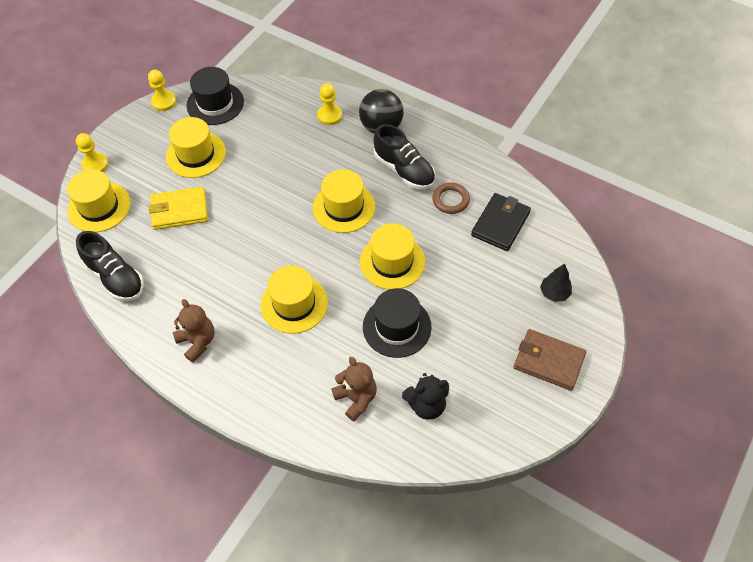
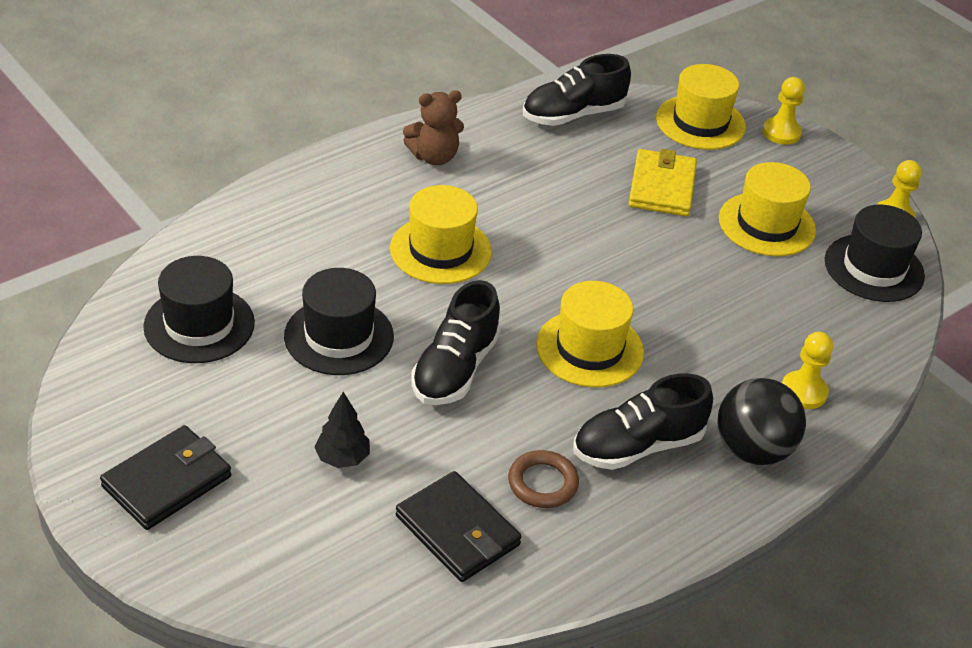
camera: 105 degrees right, 15 degrees down
brown teddy bear [331,357,377,421] -> none
yellow hat [360,223,425,290] -> black shoe [411,280,501,405]
black teddy bear [402,373,449,420] -> black hat [143,256,255,363]
brown wallet [514,329,586,391] -> black wallet [100,425,231,530]
black tree [540,264,572,302] -> black tree moved to [314,392,370,468]

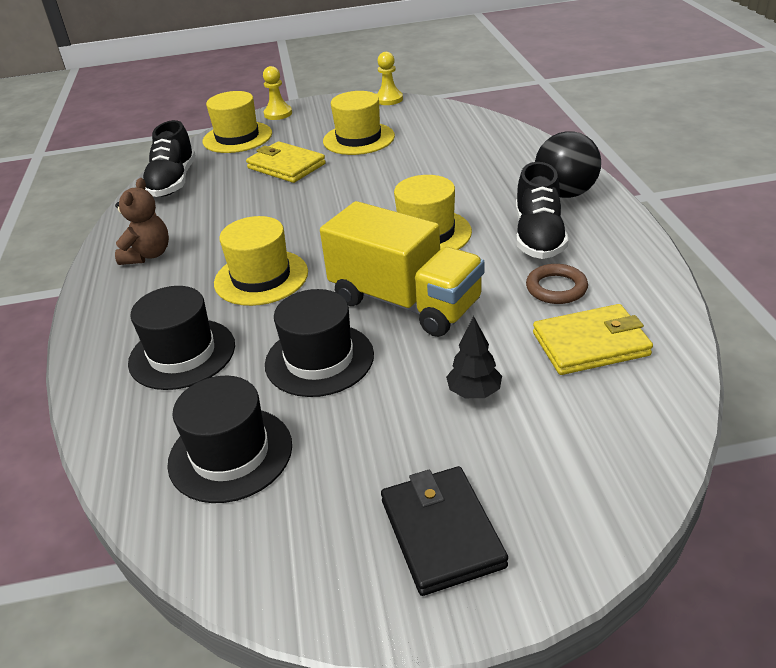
camera: 55 degrees left, 5 degrees down
black wallet [396,471,522,582] -> yellow wallet [533,304,653,375]
black shoe [411,280,501,405] -> yellow truck [320,201,485,337]
yellow pawn [782,332,833,409] -> none
black hat [825,205,925,302] -> black hat moved to [128,286,235,390]

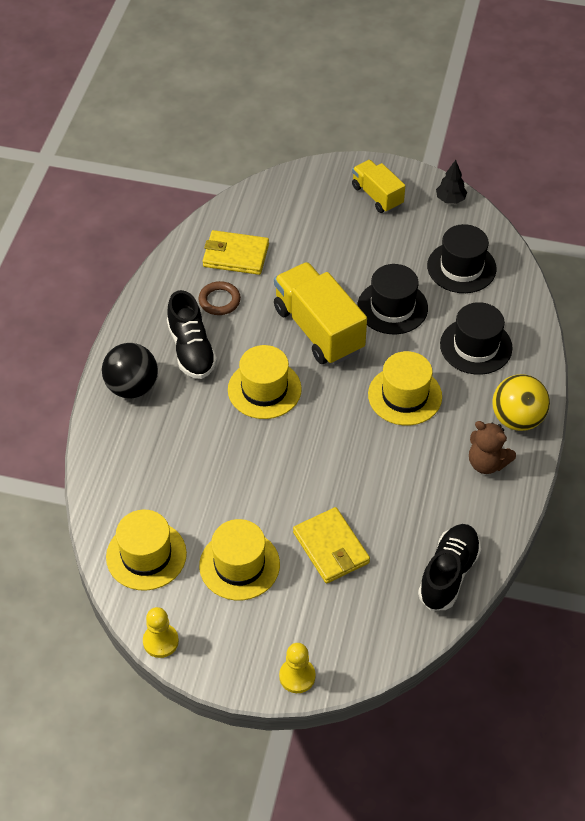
camera: 160 degrees left, 15 degrees up
brown teddy bear [115,178,169,265] -> brown teddy bear turned 90 degrees counterclockwise [469,421,516,474]
yellow hat [203,91,272,153] -> yellow hat moved to [106,510,187,591]
black wallet [381,466,508,596] -> yellow truck [352,160,405,213]
black tree [446,316,502,398] -> black tree moved to [436,160,467,204]
black shoe [516,162,568,259] -> black shoe turned 135 degrees clockwise [167,290,217,379]
none -> yellow ball [492,374,550,431]

